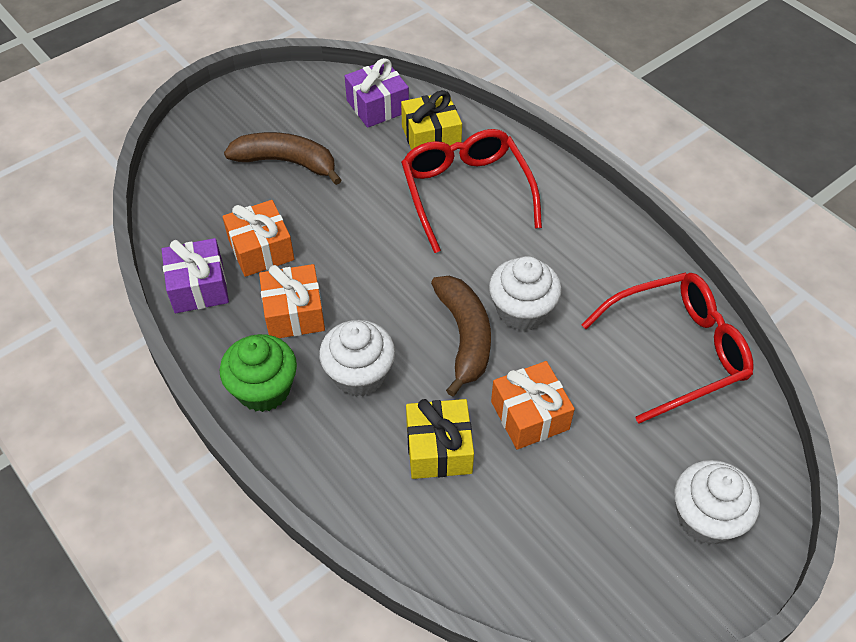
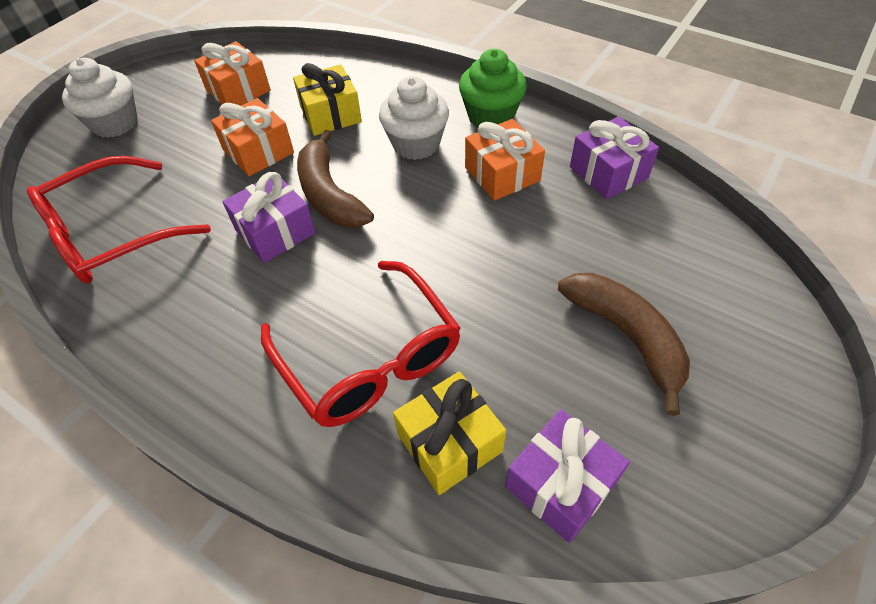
camera: 165 degrees right, 0 degrees up
orange gift [222,200,294,277] -> orange gift moved to [194,41,271,106]
brown banana [224,132,342,185] -> brown banana turned 120 degrees counterclockwise [558,273,690,416]
white cupcake [489,256,562,331] -> purple gift [222,172,316,263]

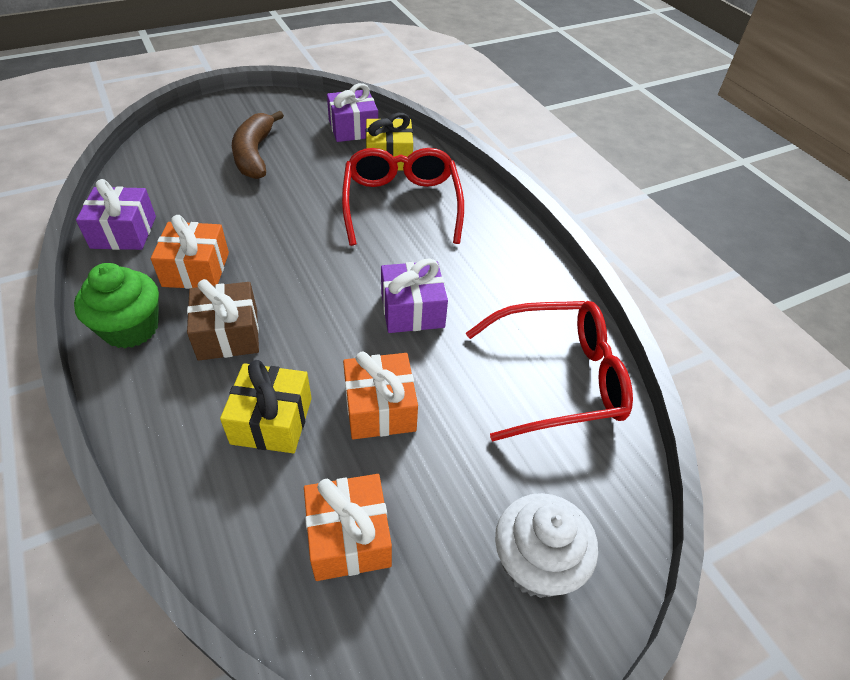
camera: 155 degrees left, 5 degrees down
brown banana [297,130,374,228] -> none
white cupcake [379,76,449,160] -> brown gift [187,279,259,361]

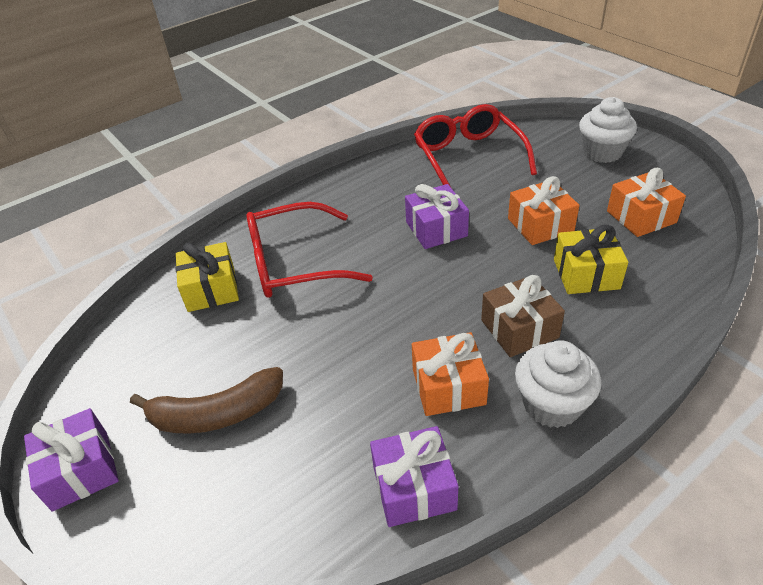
camera: 95 degrees left, 5 degrees down
green cupcake [74,263,159,348] -> white cupcake [515,340,601,428]
purple gift [327,83,378,142] -> purple gift moved to [24,408,119,511]

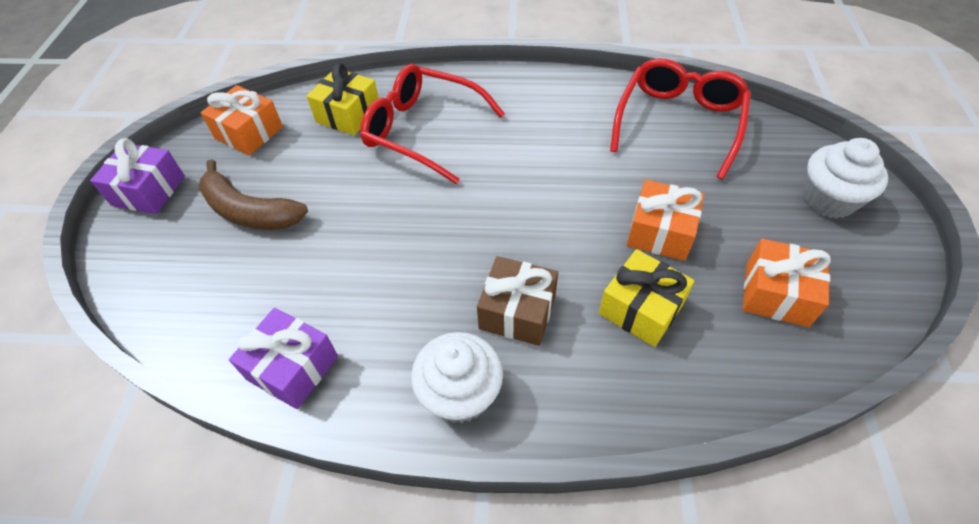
camera: 40 degrees right, 10 degrees up
purple gift [405,184,469,249] -> none
orange gift [412,332,489,416] -> orange gift moved to [201,85,283,155]

